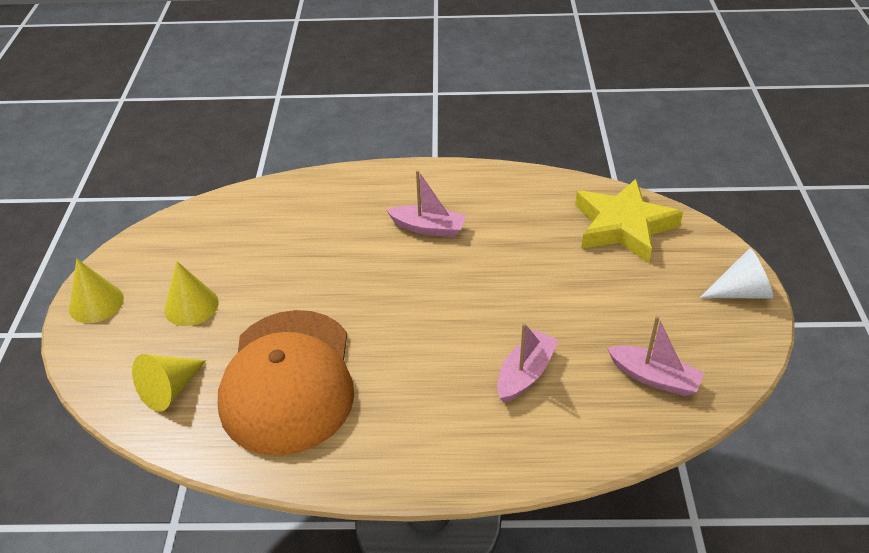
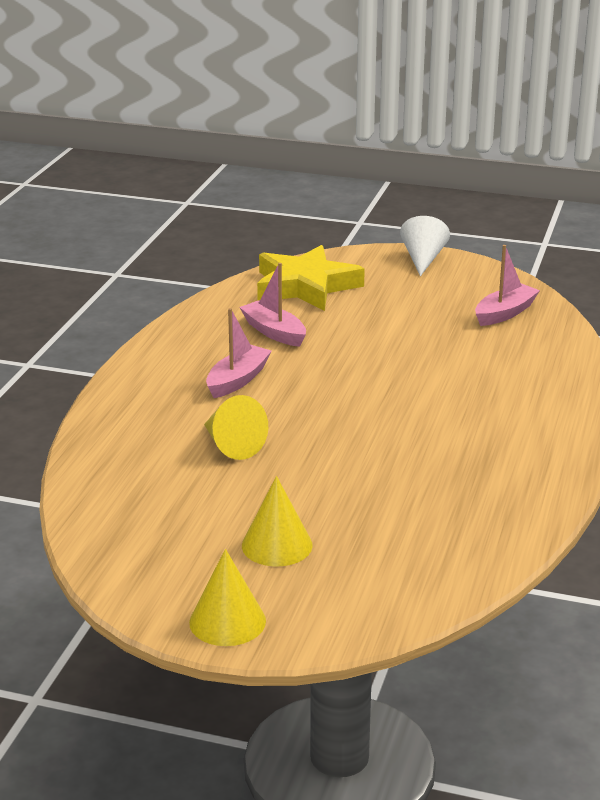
camera: 75 degrees left, 15 degrees down
yellow cone [132,354,206,412] -> yellow cone moved to [204,395,268,460]
orange cap [218,310,354,456] -> none
pink boat [497,323,559,403] -> pink boat moved to [239,263,306,347]

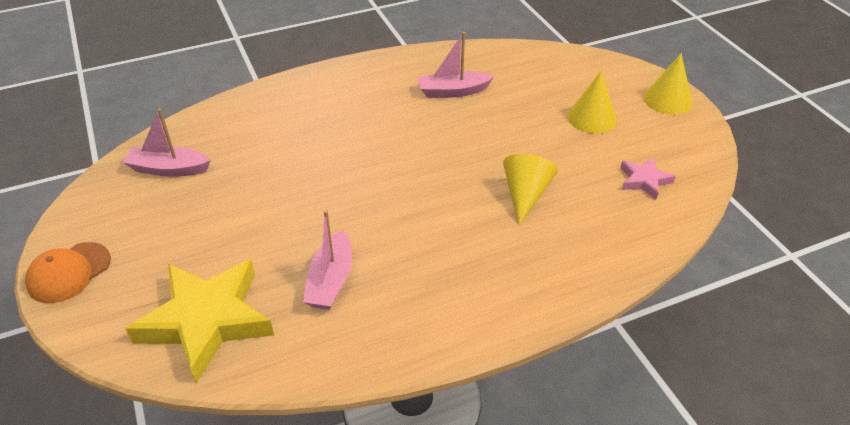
camera: 130 degrees left, 15 degrees up
pink boat [206,308,272,398] -> pink boat moved to [418,32,494,98]
white cone [400,216,450,276] -> orange cap [25,242,111,303]
none -> pink star [620,157,676,200]

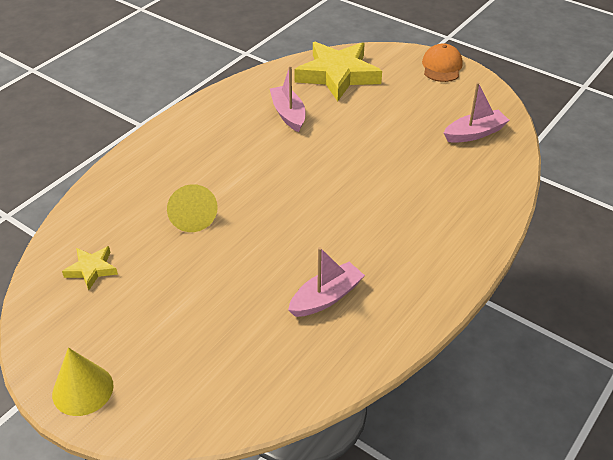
camera: 150 degrees right, 0 degrees up
yellow cone [567,71,617,134] -> none
pink star [620,157,676,200] -> yellow star [62,246,118,290]

